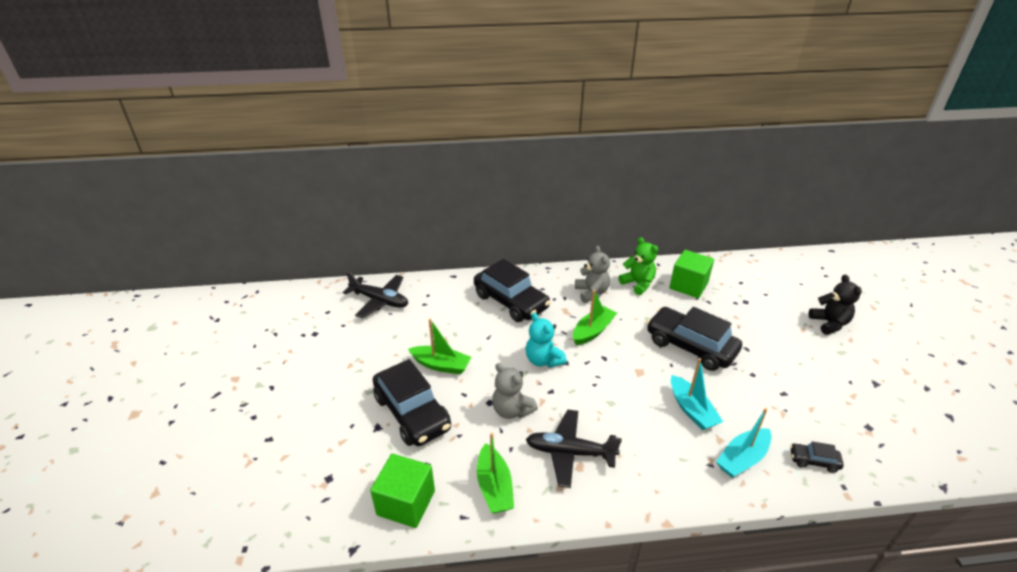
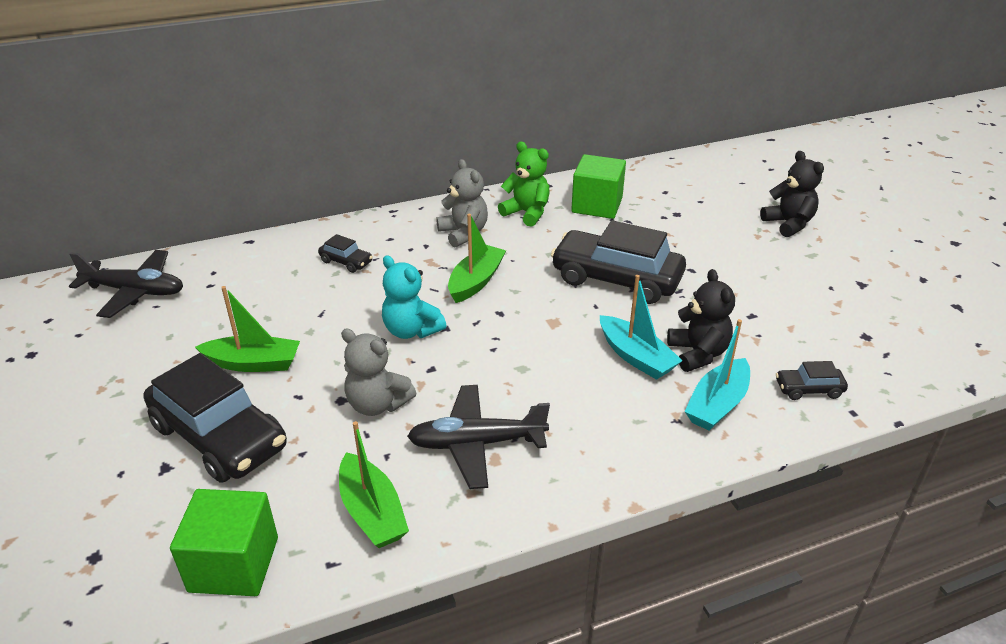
camera: 15 degrees left, 0 degrees up
black car [474,259,551,322] -> black car [318,234,373,273], size x0.44
none -> black teddy bear [667,269,735,372]

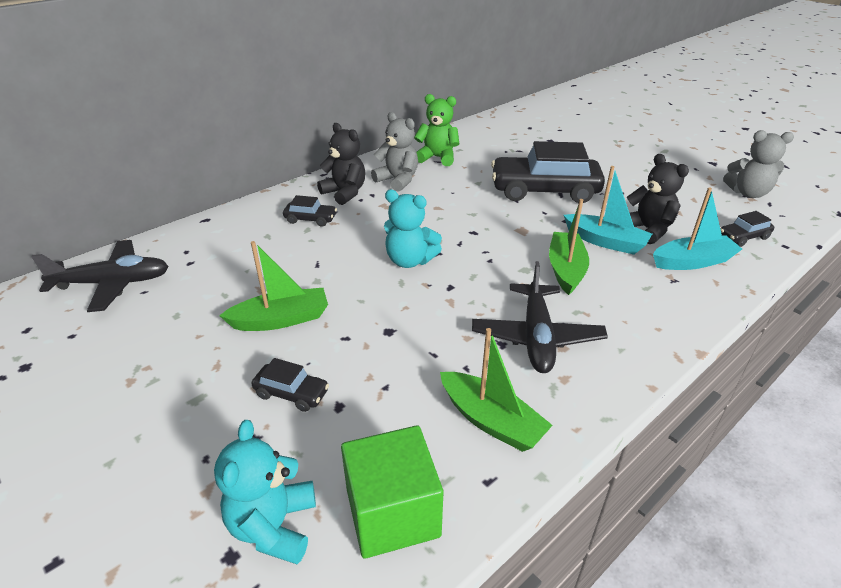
camera: 20 degrees left, 0 degrees up
black car [144,353,287,483] -> black car [251,358,329,412], size x0.44
grey teddy bear [341,329,416,416] -> grey teddy bear moved to [723,130,794,198]
black plane [407,385,550,489] -> black plane turned 60 degrees counterclockwise [472,261,608,373]
green boat [448,214,506,303] -> green boat moved to [549,199,589,295]
green cube [571,154,626,219] -> none
turquoise boat [684,319,750,431] -> turquoise boat turned 120 degrees counterclockwise [653,188,742,270]
black teddy bear [760,151,824,237] -> black teddy bear moved to [317,123,365,205]
none -> turquoise teddy bear [214,420,316,564]

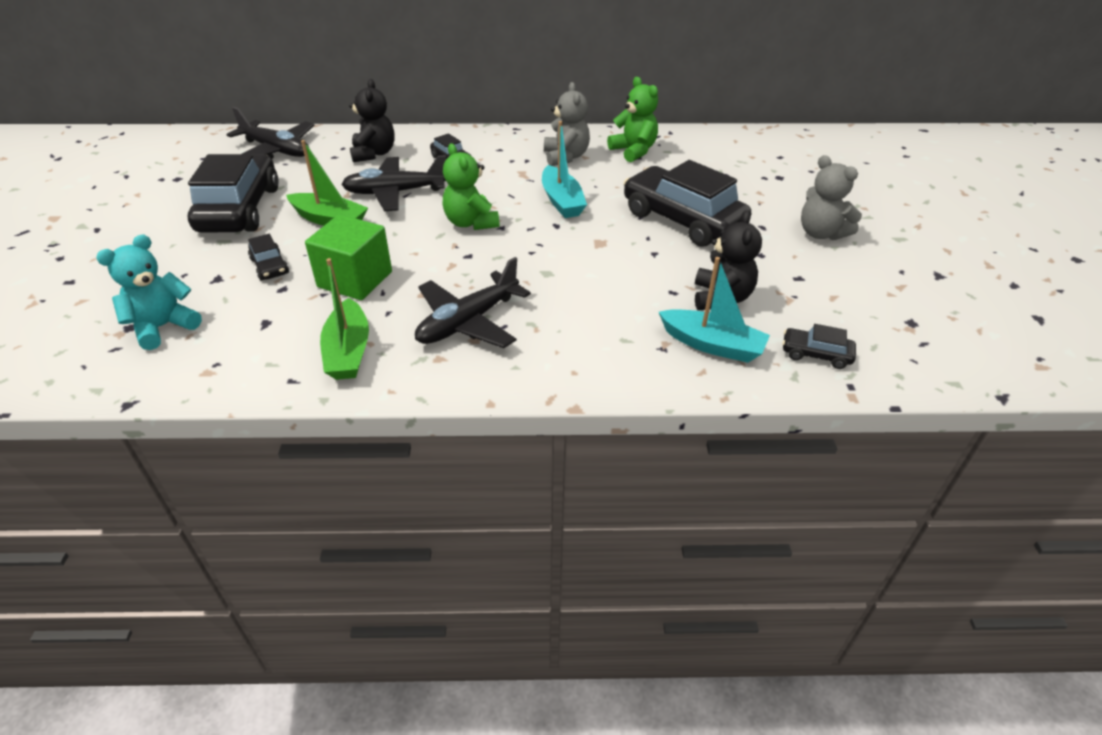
camera: 40 degrees right, 5 degrees up
black teddy bear [317,123,365,205] -> black teddy bear moved to [349,79,395,162]
green cube [341,425,443,559] -> green cube moved to [305,214,392,300]
turquoise teddy bear [384,190,442,268] -> green teddy bear [443,143,500,230]
green boat [549,199,589,295] -> none
turquoise boat [564,166,652,255] -> turquoise boat moved to [542,121,587,218]
grey teddy bear [723,130,794,198] -> grey teddy bear moved to [801,155,862,240]
none -> black car [188,154,279,232]
none -> black plane [341,155,446,211]

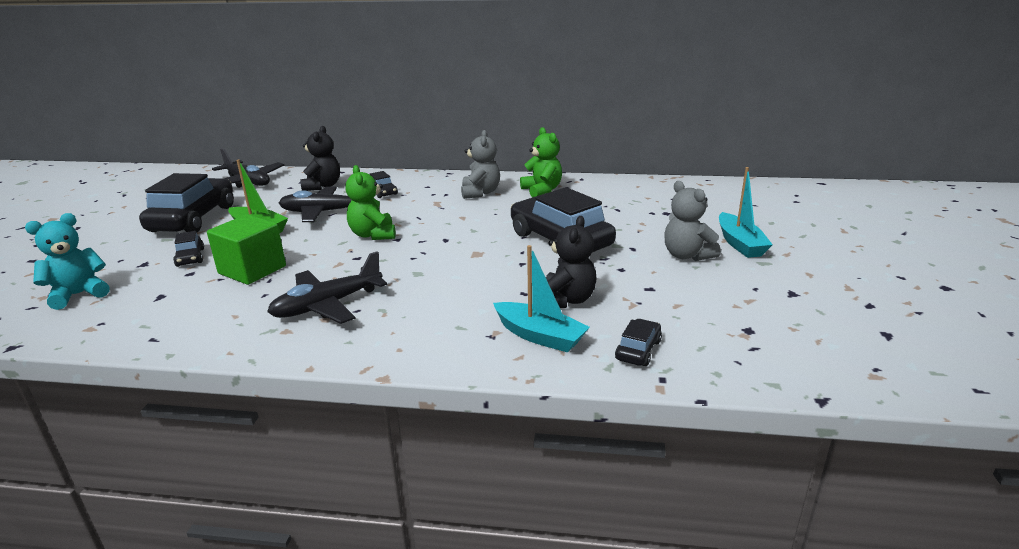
camera: 10 degrees right, 15 degrees down
green boat [320,258,369,380] -> none
turquoise boat [542,121,587,218] -> turquoise boat moved to [719,167,773,258]
black car [782,324,856,369] -> black car turned 90 degrees clockwise [615,319,662,366]

